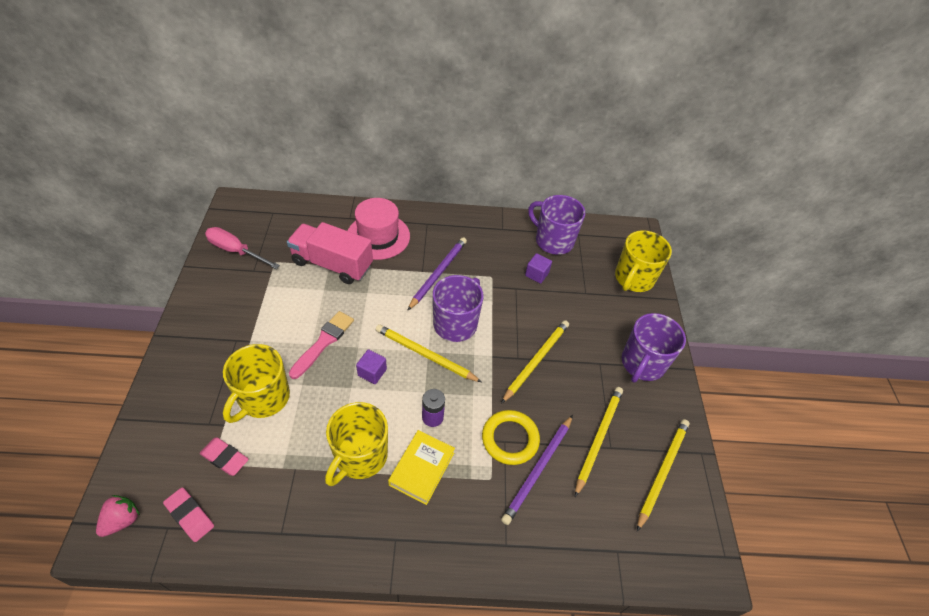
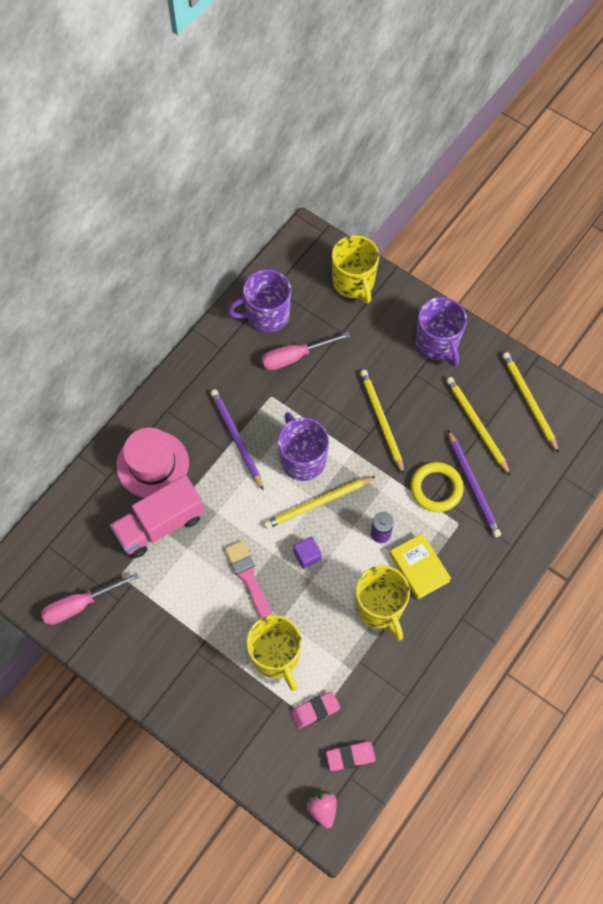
camera: 50 degrees left, 15 degrees up
purple cube [525,253,552,284] -> pink screwdriver [261,332,350,370]

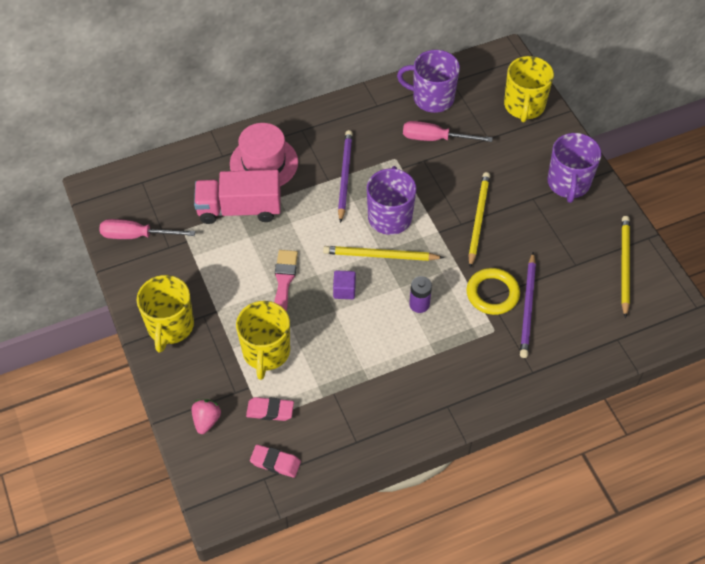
camera: 30 degrees right, 10 degrees down
pink strawberry [307,791,337,828] -> pink strawberry moved to [192,399,221,434]
yellow mug [355,565,410,641] -> yellow mug moved to [137,275,194,353]
yellow book [389,533,451,600] -> none
yellow pencil [446,377,511,476] -> none

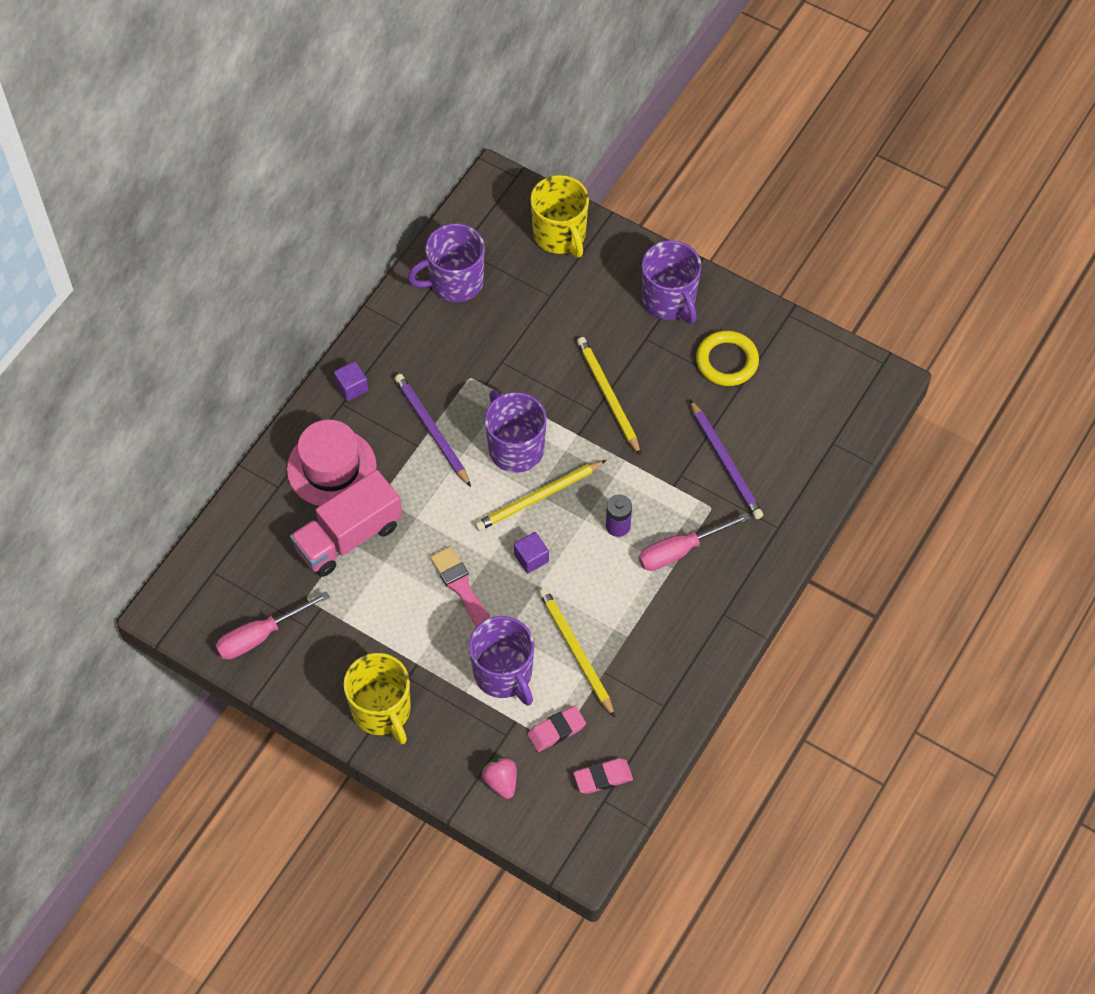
camera: 35 degrees left, 5 degrees up
yellow mug [236,301,290,380] -> purple mug [469,616,534,706]
pink screwdriver [403,121,493,142] -> pink screwdriver moved to [639,512,750,571]
yellow ring [466,268,520,315] -> yellow ring moved to [696,330,759,386]
yellow pencil [621,216,630,318] -> yellow pencil moved to [539,588,615,717]
none -> purple cube [334,361,368,401]

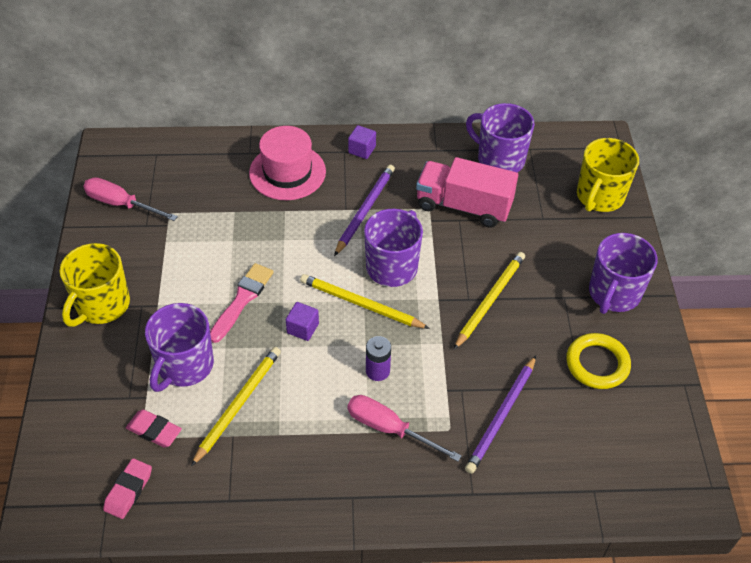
camera: 55 degrees right, 10 degrees down
pink truck [290,470,402,577] -> pink truck moved to [416,157,518,228]
pink strawberry [482,757,517,799] -> none
pink eraser [573,758,633,794] -> pink eraser turned 75 degrees clockwise [103,458,152,519]

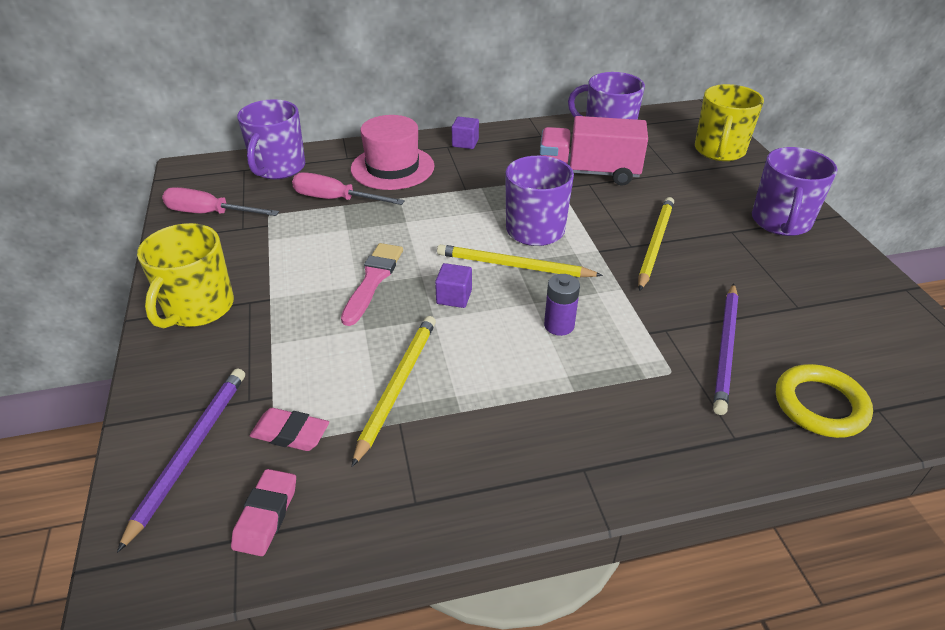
camera: 10 degrees left, 10 degrees down
purple mug [145,303,214,392] -> purple mug moved to [237,99,305,179]
purple pencil [334,165,395,256] -> purple pencil moved to [117,369,245,553]
pink screwdriver [347,395,462,462] -> pink screwdriver moved to [292,172,405,205]
yellow ring [566,333,631,389] -> yellow ring moved to [776,364,873,438]

